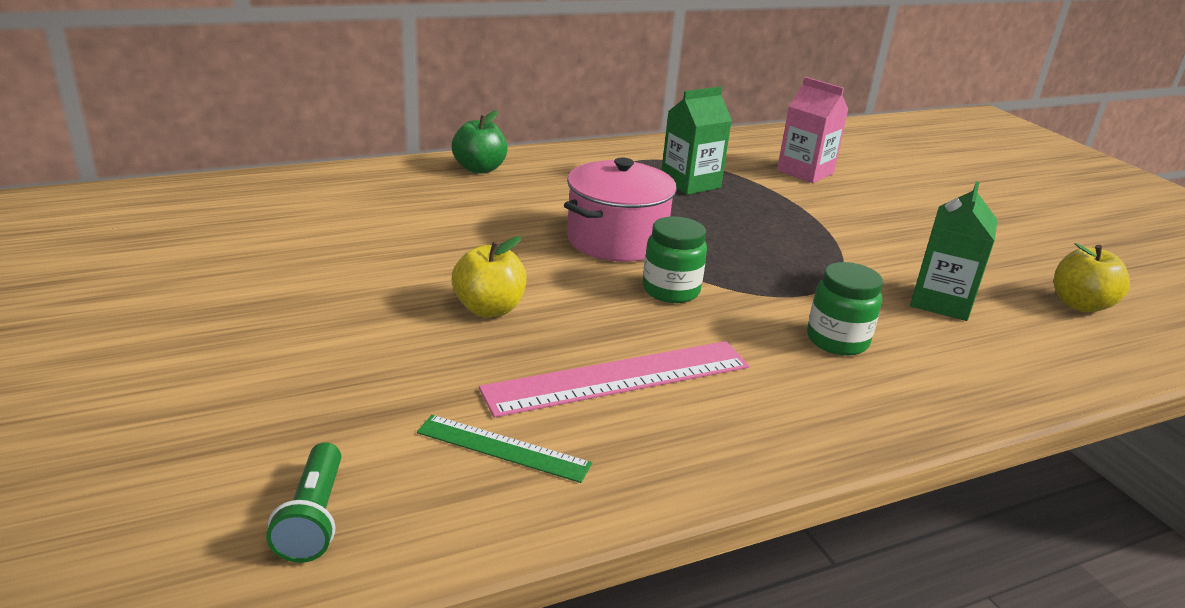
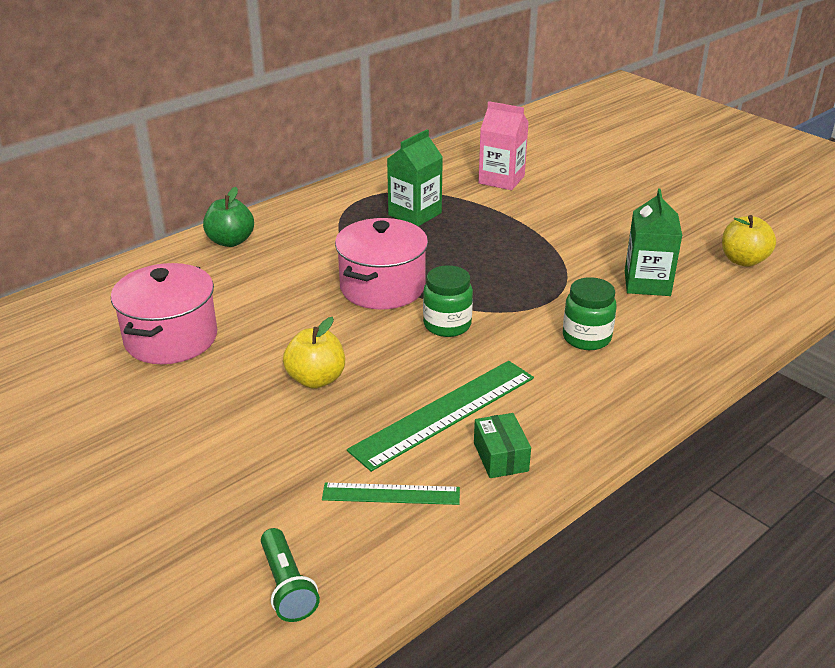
camera: 15 degrees left, 5 degrees up
pink ruler [479,341,749,418] -> green ruler [347,361,534,472]
none -> pink pot [111,263,217,364]
none -> green box [474,413,531,478]

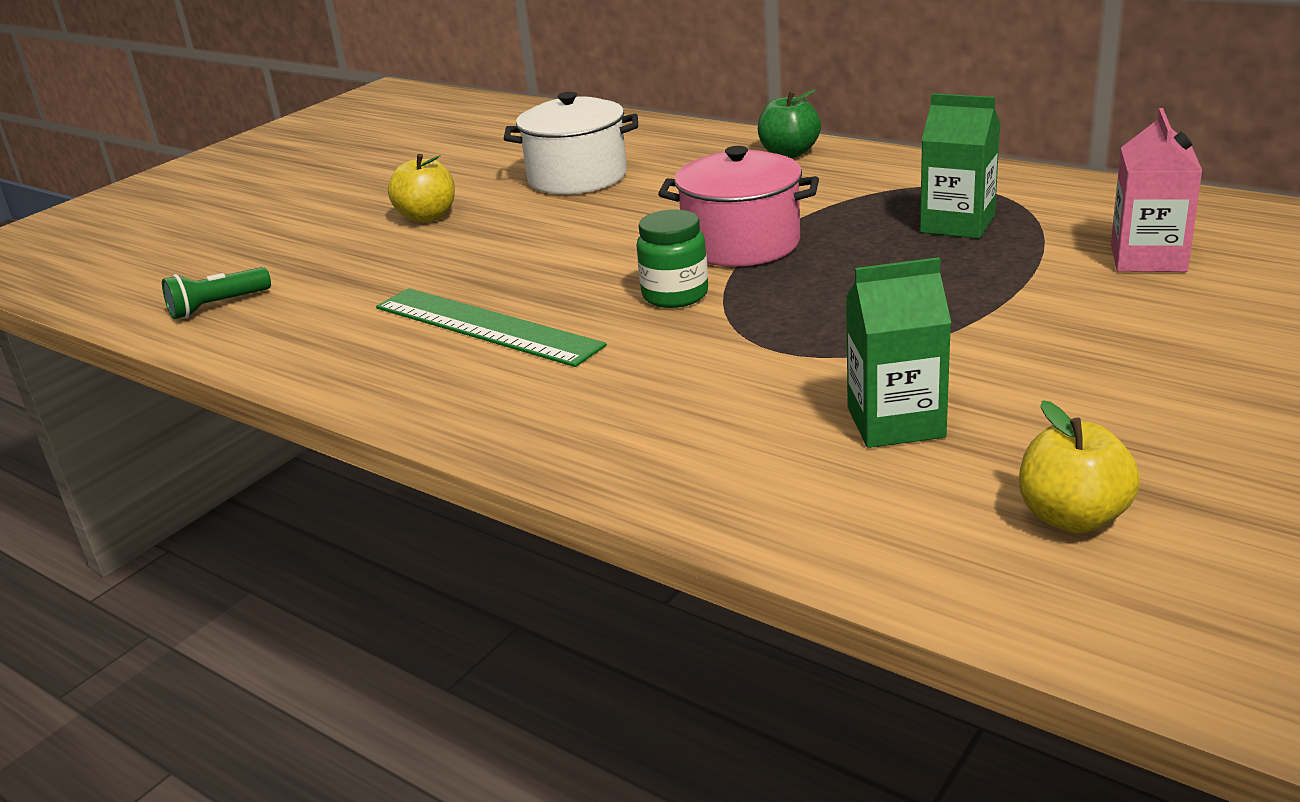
camera: 80 degrees right, 5 degrees down
pink pot [111,263,217,364] -> white pot [503,92,638,194]
yellow apple [283,317,345,389] -> yellow apple moved to [388,154,455,223]
green ruler [322,483,460,505] -> none
green box [474,413,531,478] -> none
green jar [563,277,617,350] -> none

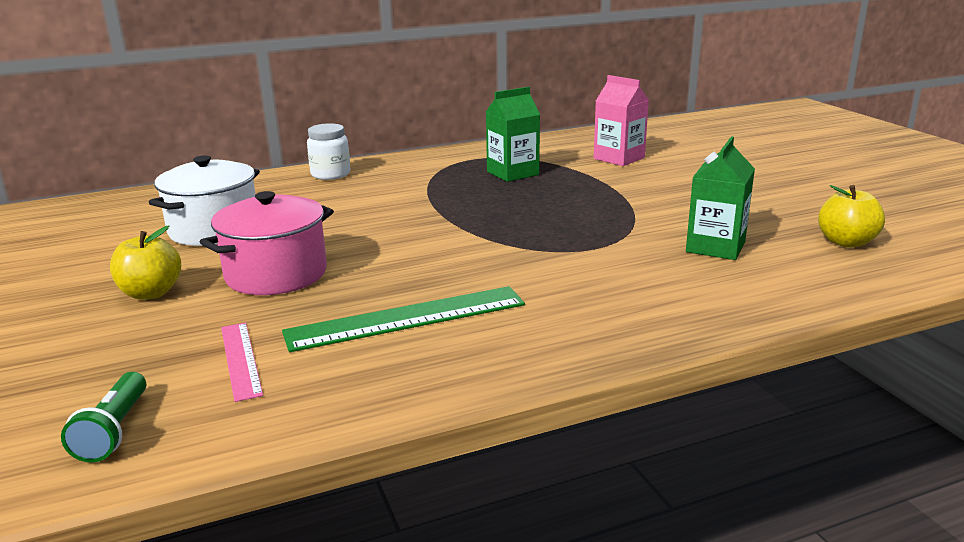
camera: 60 degrees left, 5 degrees down
green jar [636,209,708,308] -> none
pink pot [658,146,819,267] -> pink pot moved to [200,191,334,295]
green apple [758,89,821,158] -> white jar [307,123,350,180]
none -> pink ruler [221,323,263,402]

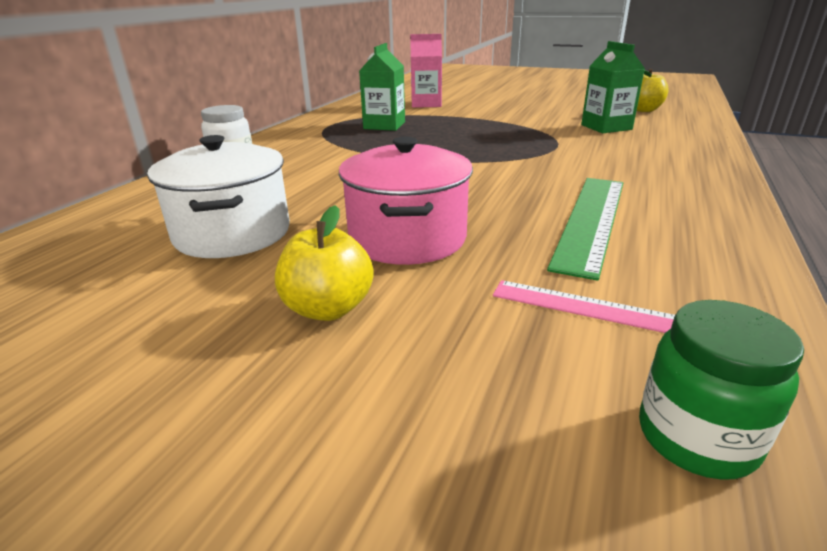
camera: 45 degrees left, 5 degrees up
green flashlight [61,372,146,463] -> green jar [639,300,804,480]

